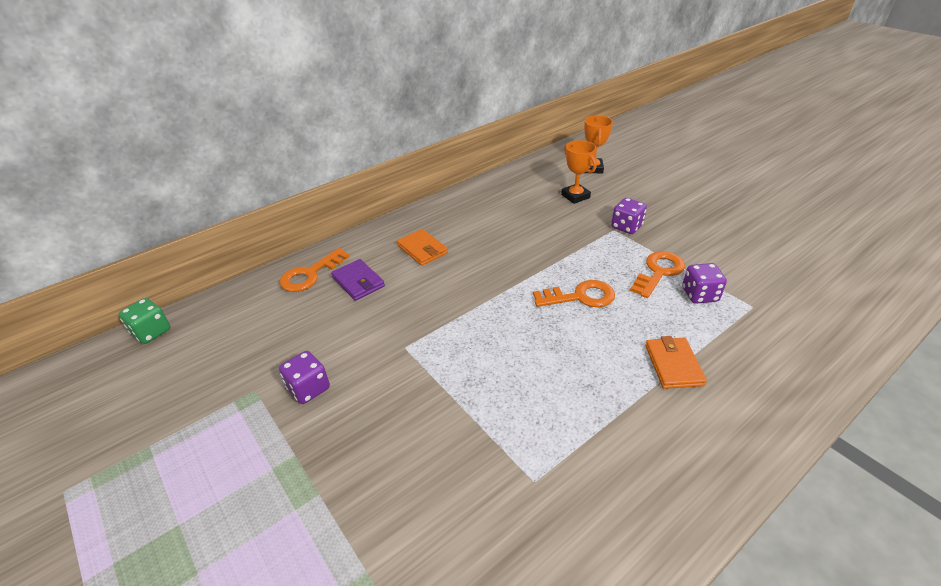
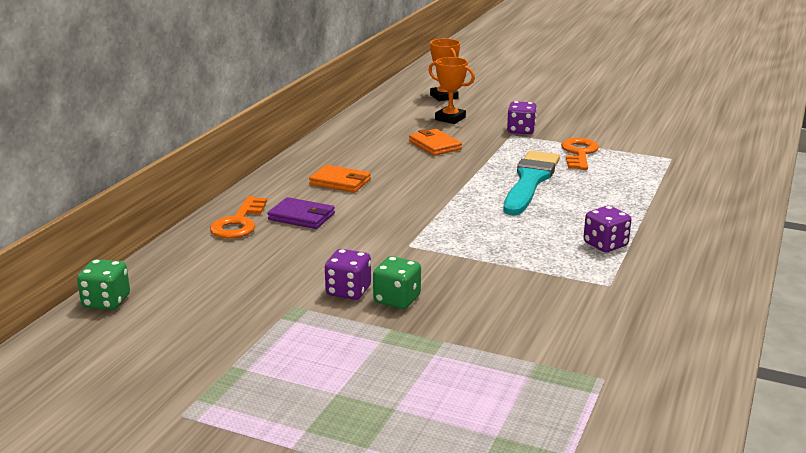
camera: 30 degrees left, 15 degrees down
orange key [533,280,615,307] -> turquoise brush [504,151,560,215]
orange wallet [645,336,707,389] -> orange wallet moved to [409,129,462,156]
purple dice [682,263,727,304] -> purple dice moved to [583,206,631,252]
none -> green dice [373,256,421,309]

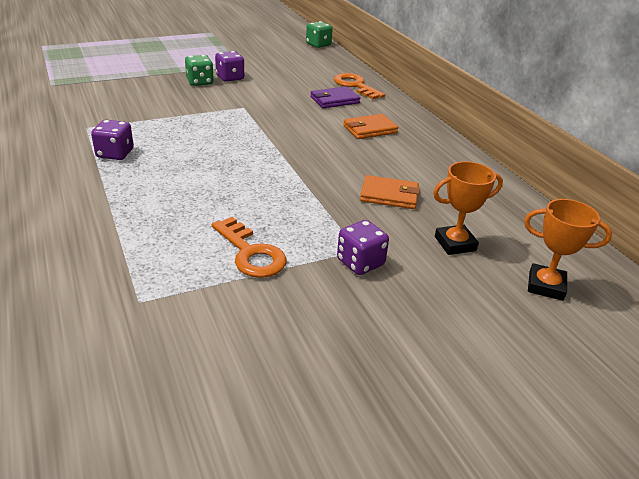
camera: 130 degrees right, 10 degrees up
turquoise brush [504,151,560,215] -> none

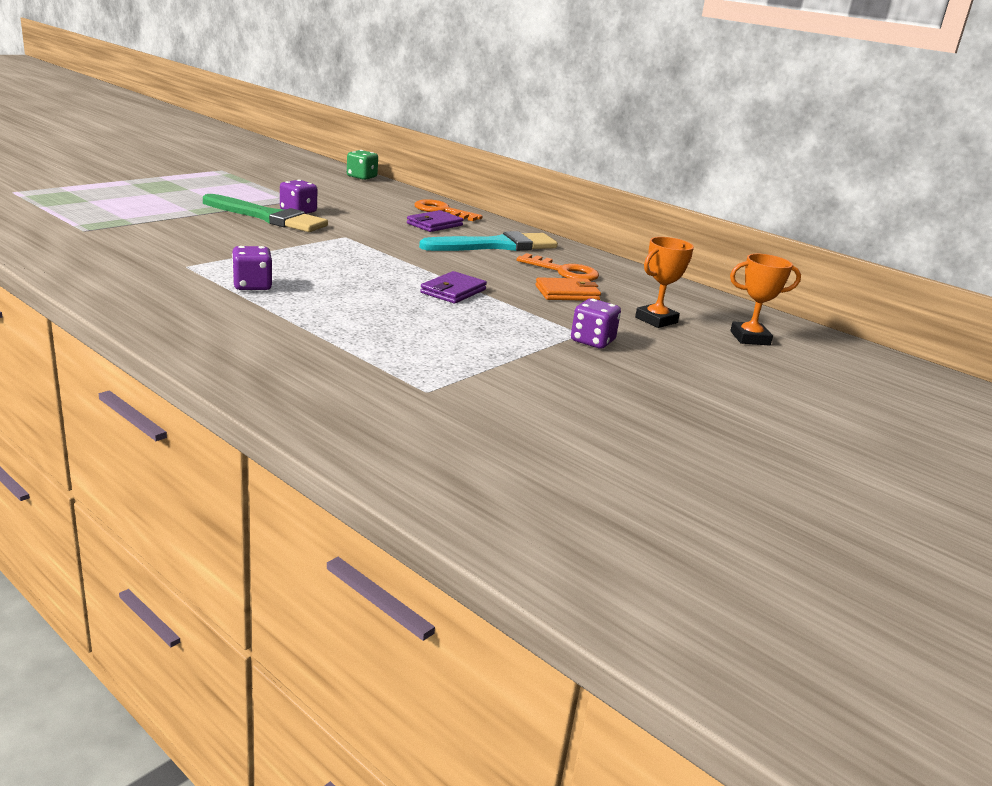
camera: 25 degrees left, 10 degrees down
green dice [185,55,214,86] -> green brush [203,194,328,232]
orange key [212,217,287,278] -> orange key moved to [517,253,599,281]
orange wallet [343,114,398,139] -> turquoise brush [419,231,558,251]
none -> purple wallet [420,271,487,303]

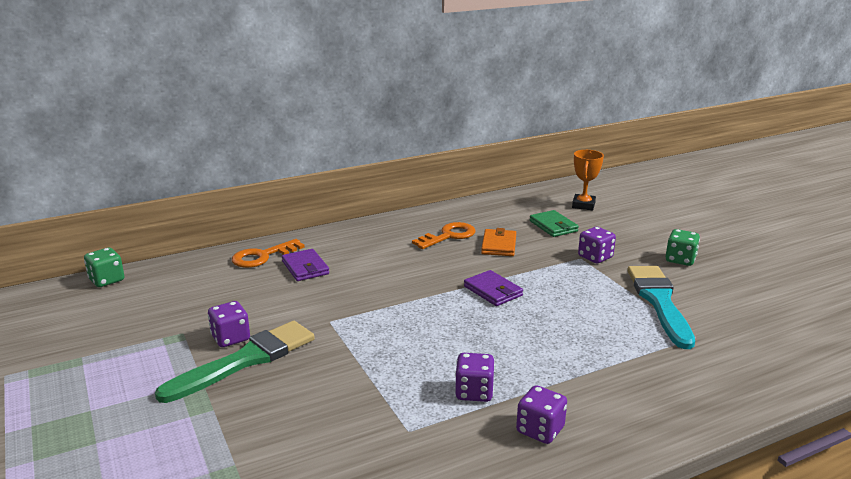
camera: 65 degrees left, 0 degrees up
turquoise brush [419,231,558,251] -> turquoise brush moved to [627,266,695,349]
orange trophy [635,237,694,328] -> green wallet [530,210,579,237]
none -> purple dice [516,385,567,444]
none -> green dice [666,229,700,266]

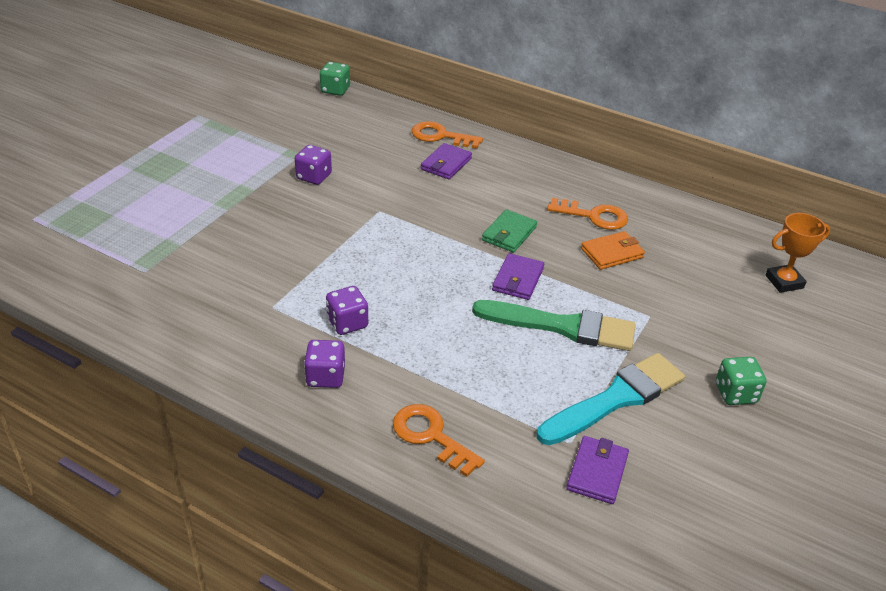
camera: 55 degrees right, 15 degrees up
green brush [155,321,315,403] -> green brush moved to [472,300,636,351]
green wallet [530,210,579,237] -> green wallet moved to [482,210,537,252]
purple dice [578,227,616,263] -> none
none -> orange key [393,404,485,477]
none -> purple wallet [566,436,629,504]

